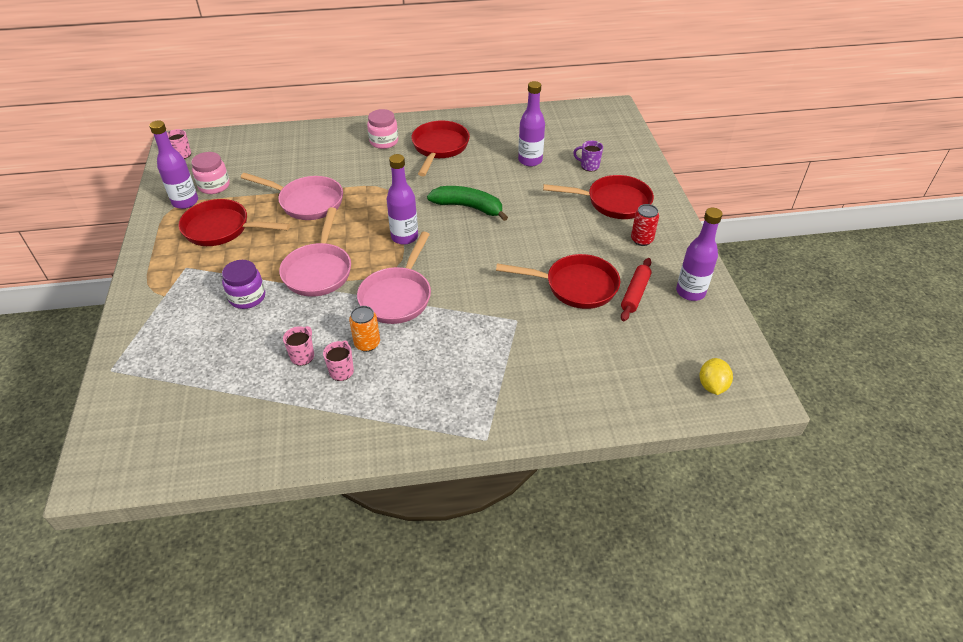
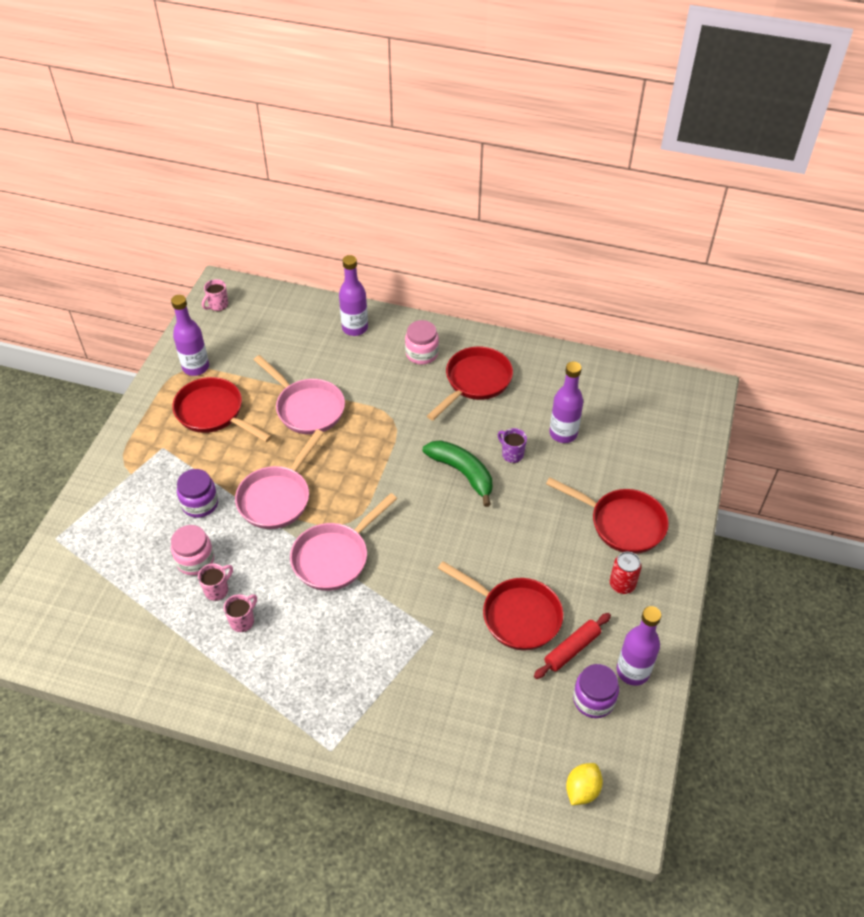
camera: 25 degrees right, 5 degrees up
pink jar [191,152,230,194] -> pink jar moved to [171,525,214,575]
orange can [349,306,380,352] -> none
purple bottle [387,154,418,245] -> purple bottle moved to [339,255,368,336]
purple mug [573,141,603,171] -> purple mug moved to [498,428,527,463]
none -> purple jar [573,664,619,718]

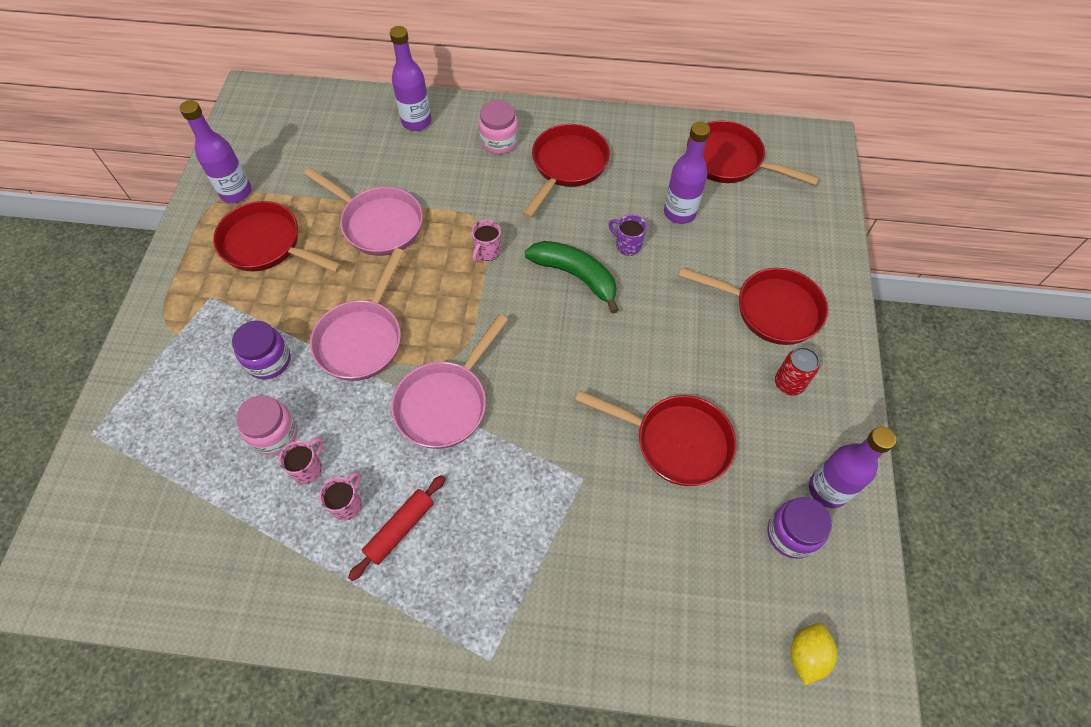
camera: 10 degrees left, 10 degrees up
pink mug [202,279,228,311] -> pink mug moved to [472,219,501,262]
red rolling pin [534,613,611,679] -> red rolling pin moved to [348,475,445,581]
none -> red pan [687,121,820,185]

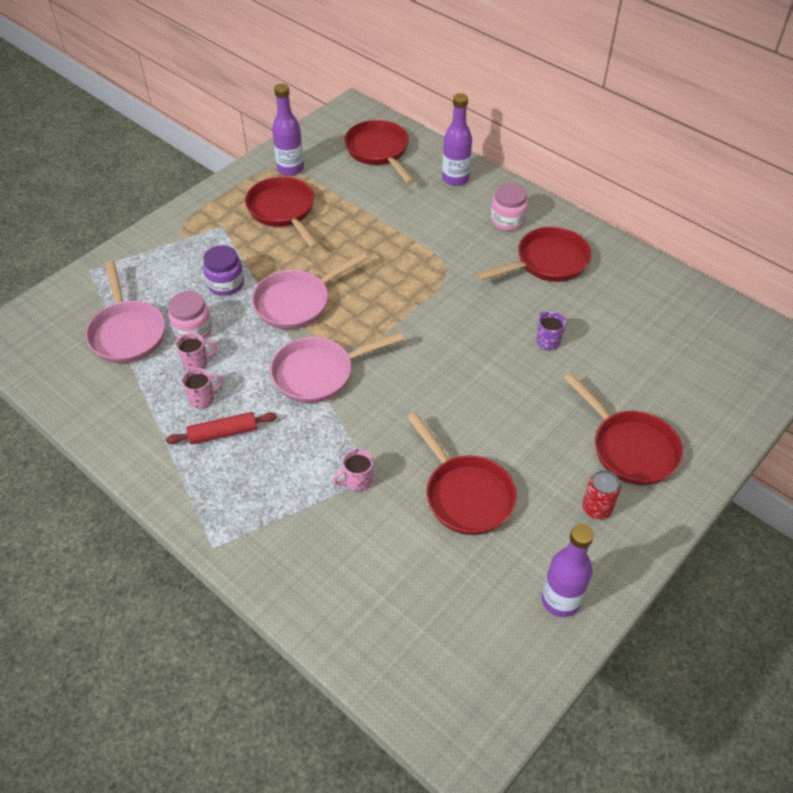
camera: 35 degrees right, 10 degrees down
pink pan [303,167,423,256] -> pink pan moved to [86,261,165,363]
pink mug [472,219,501,262] -> pink mug moved to [333,449,373,492]
green banana [525,241,619,314] -> none
purple bottle [664,122,710,224] -> none
red pan [687,121,820,185] -> red pan moved to [344,120,415,184]
purple jar [768,497,832,559] -> none
yellow lemon [791,623,837,685] -> none

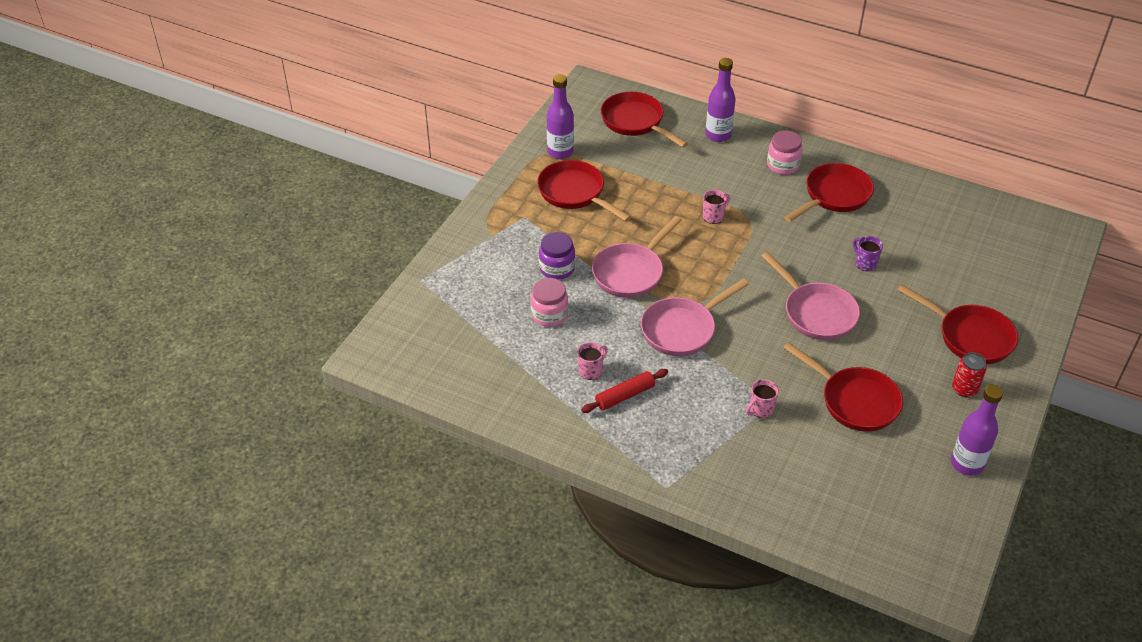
camera: 15 degrees left, 5 degrees down
pink pan [86,261,165,363] -> pink pan moved to [761,252,860,340]
pink mug [176,333,217,371] -> pink mug moved to [703,190,730,224]

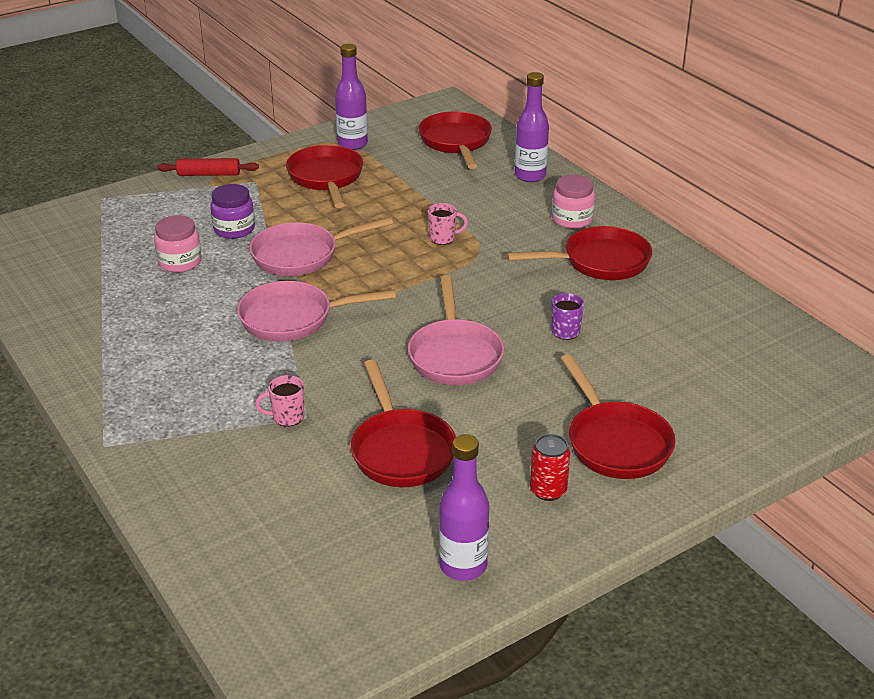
camera: 30 degrees right, 10 degrees down
pink mug [577,342,608,380] -> none
red rolling pin [581,369,668,413] -> red rolling pin moved to [157,158,259,176]

